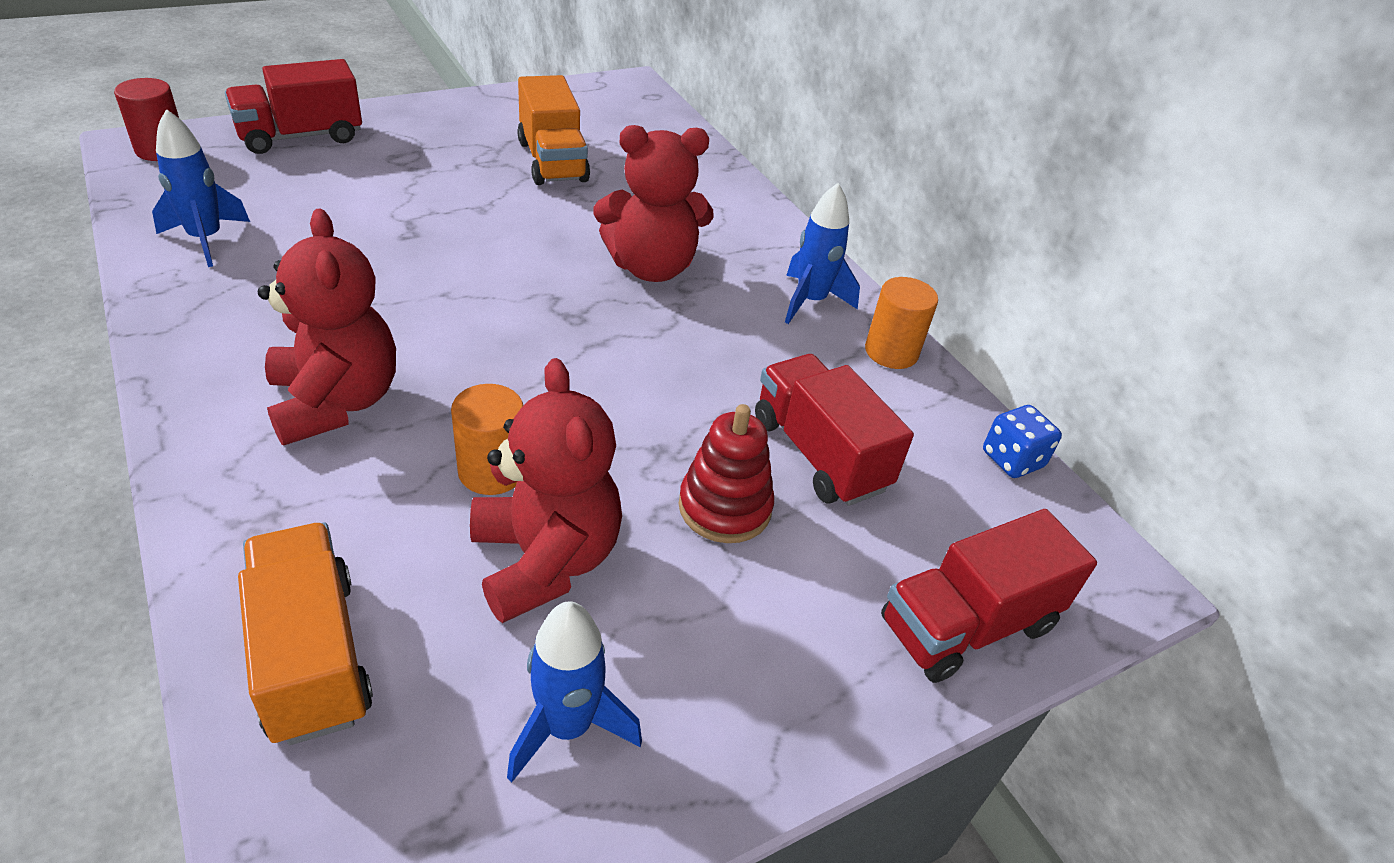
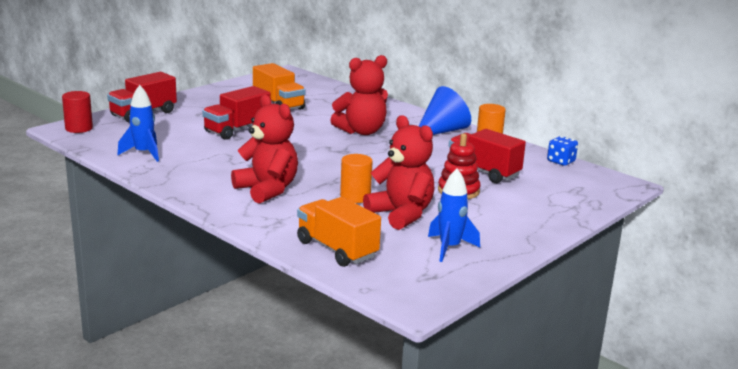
camera: 15 degrees left, 20 degrees down
blue rocket [785,183,860,324] -> blue cone [419,86,471,135]
red truck [881,509,1097,683] -> red truck moved to [202,86,271,140]

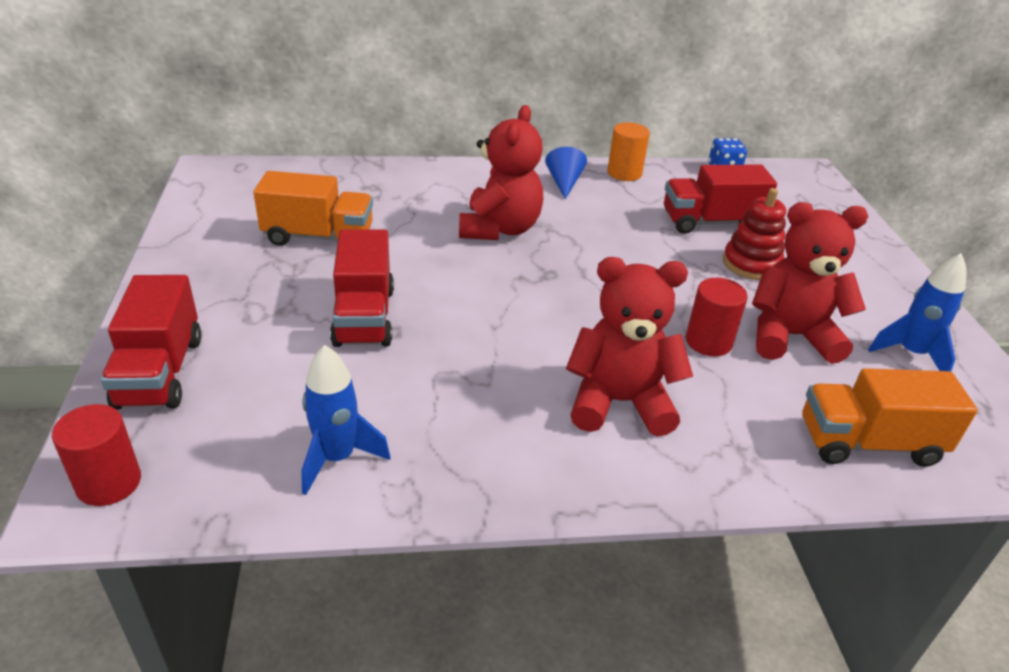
camera: 50 degrees left, 15 degrees up
orange cylinder [340,154,373,203] -> red cylinder [685,278,748,356]
blue cone [419,86,471,135] -> blue cone [545,147,587,199], size x0.59

